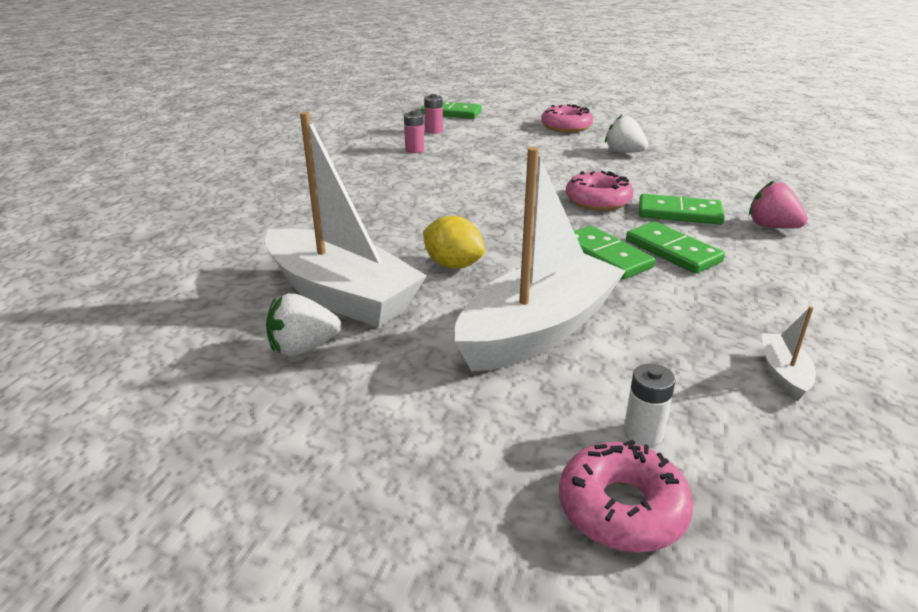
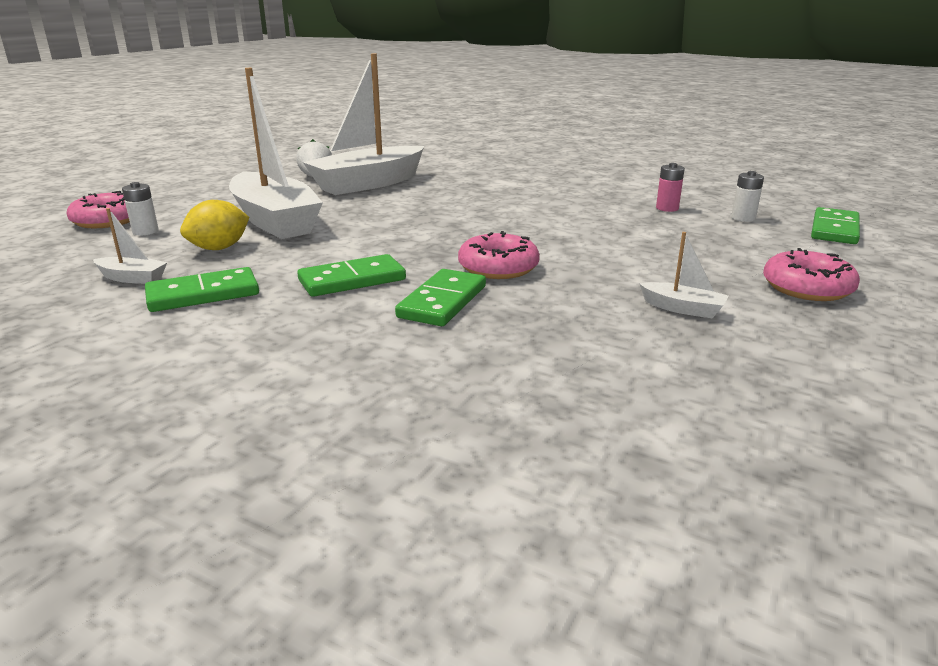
camera: 100 degrees right, 5 degrees down
yellow lemon [423,216,485,269] -> yellow lemon moved to [180,200,249,250]
pink battery [424,94,443,134] -> white battery [731,171,764,222]
green domino [574,226,655,279] -> green domino moved to [145,267,259,312]
white strawberry [605,115,648,153] -> white boat [639,232,729,318]
pink strawberry [749,181,808,229] -> none

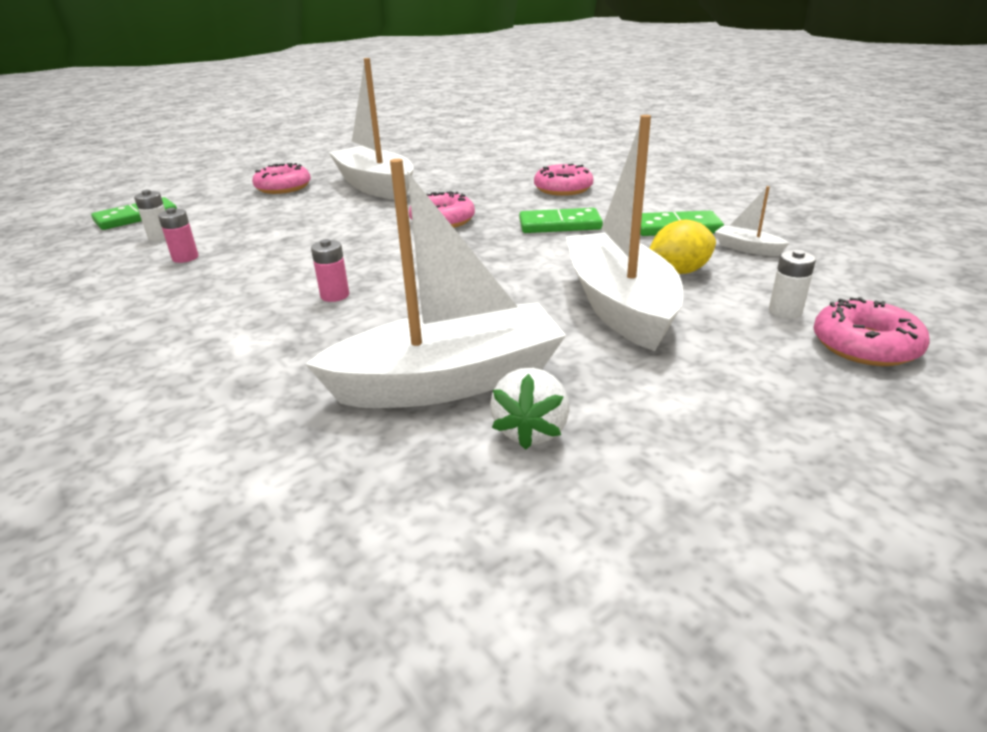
camera: 155 degrees left, 5 degrees up
green domino [395,269,486,326] -> none
white boat [639,232,729,318] -> white boat [329,58,414,200], size x2.47
none -> pink battery [311,239,349,302]
none -> pink donut [534,164,593,196]

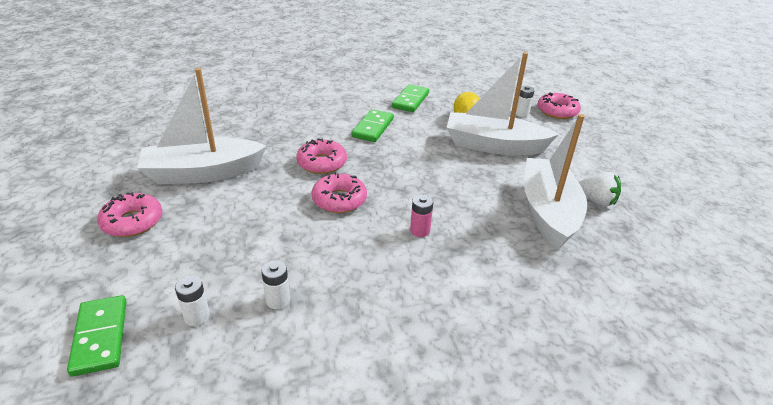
camera: 70 degrees left, 5 degrees up
pink battery [158,208,199,263] -> white battery [261,260,290,309]
pink donut [534,164,593,196] -> pink donut moved to [311,172,367,213]
white boat [715,186,790,256] -> none

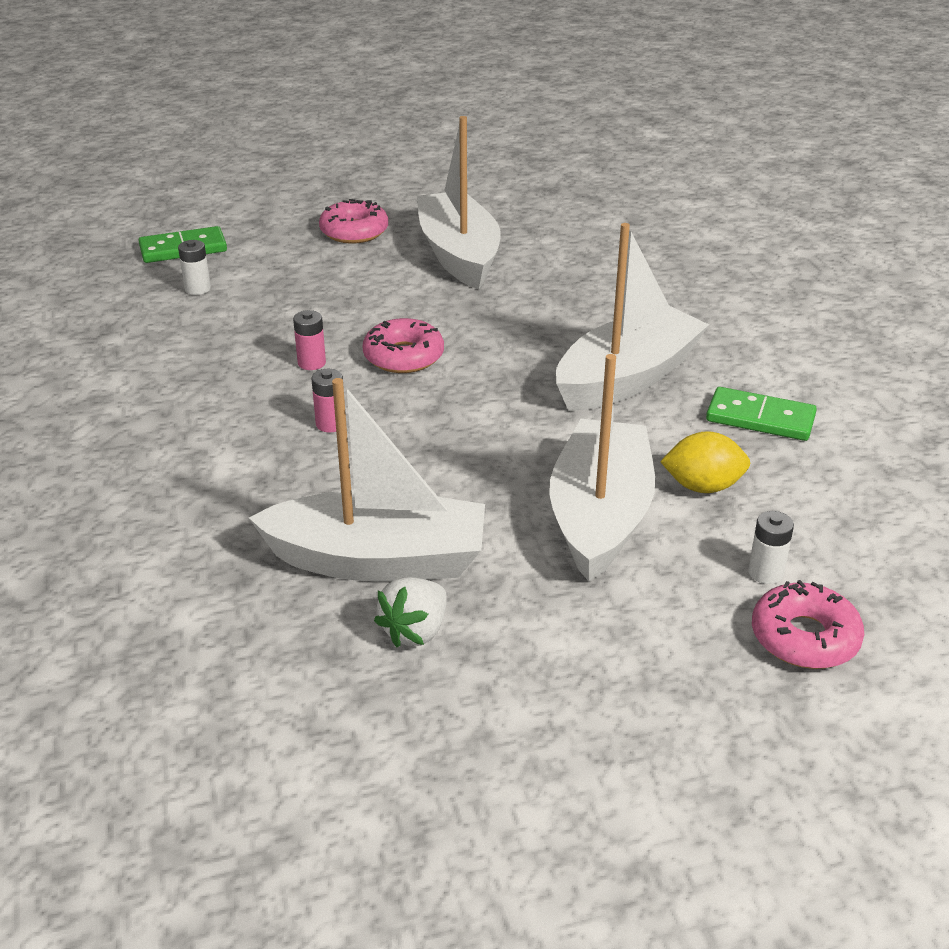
camera: 90 degrees right, 0 degrees up
white battery [261,260,290,309] -> none
pink donut [296,138,347,174] -> none
green domino [352,109,394,142] -> white boat [556,223,709,411]
none -> pink battery [293,310,326,370]

